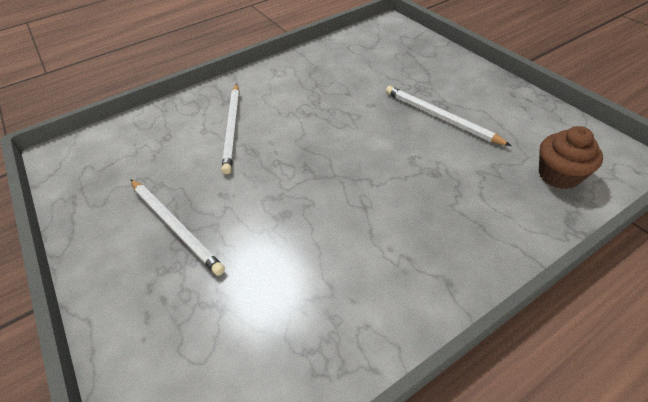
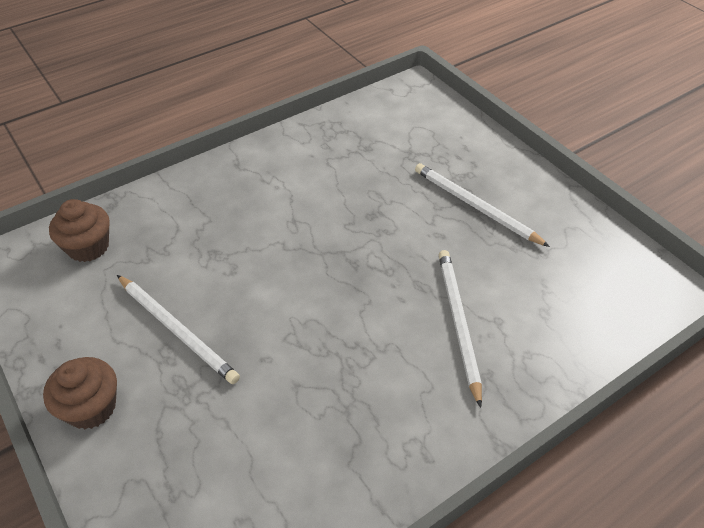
camera: 175 degrees right, 0 degrees up
none -> brown cupcake [43,357,117,429]

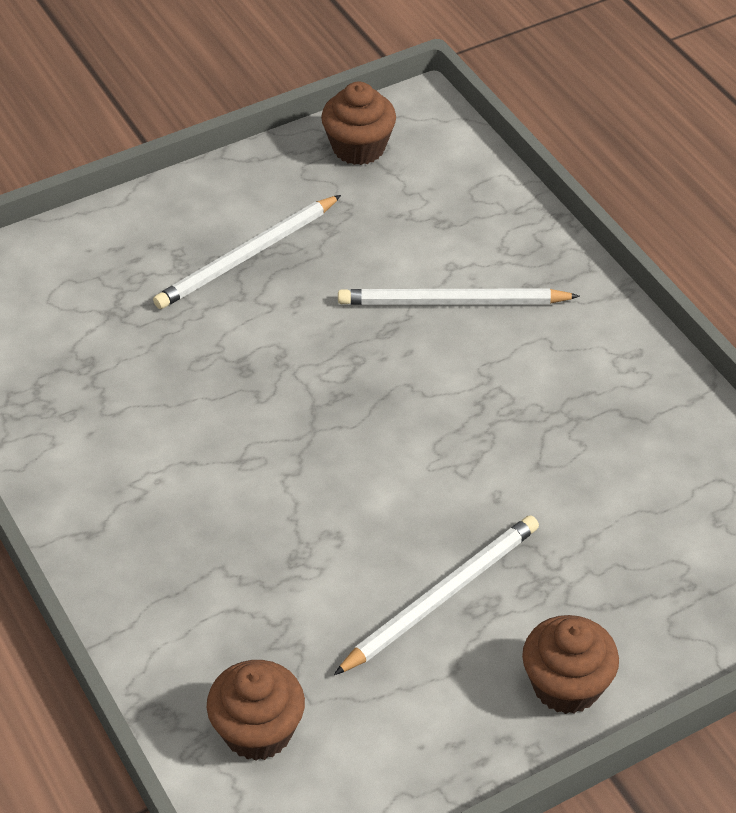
camera: 85 degrees left, 0 degrees up
none -> brown cupcake [321,81,396,165]

